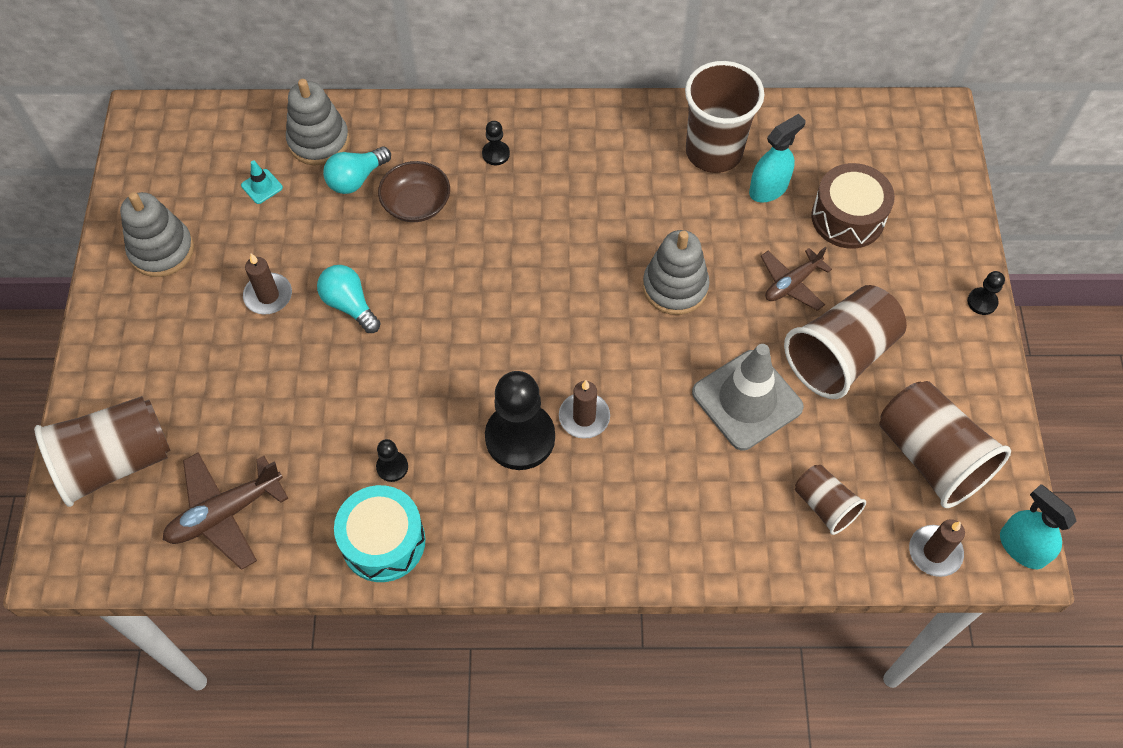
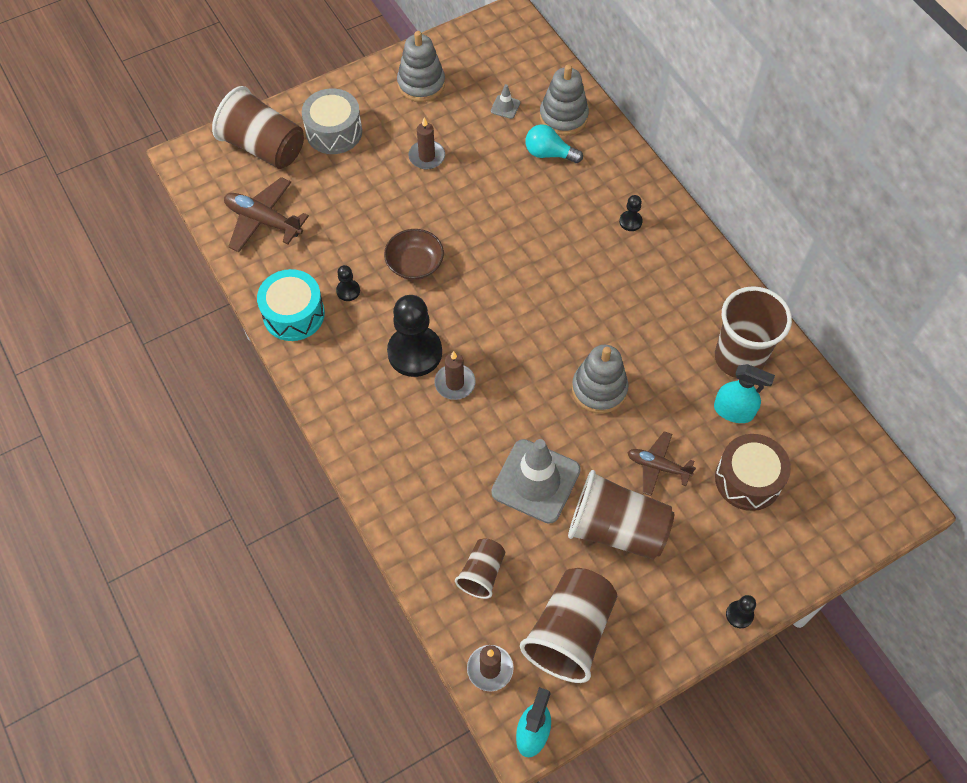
camera: 60 degrees right, 0 degrees up
turquoise traffic cone [241,160,283,204] -> grey traffic cone [491,84,520,119]
turquoise light bulb [317,265,381,333] -> none
brown bowl [378,161,450,222] -> brown bowl moved to [384,229,444,280]
none -> grey drum [302,88,362,154]

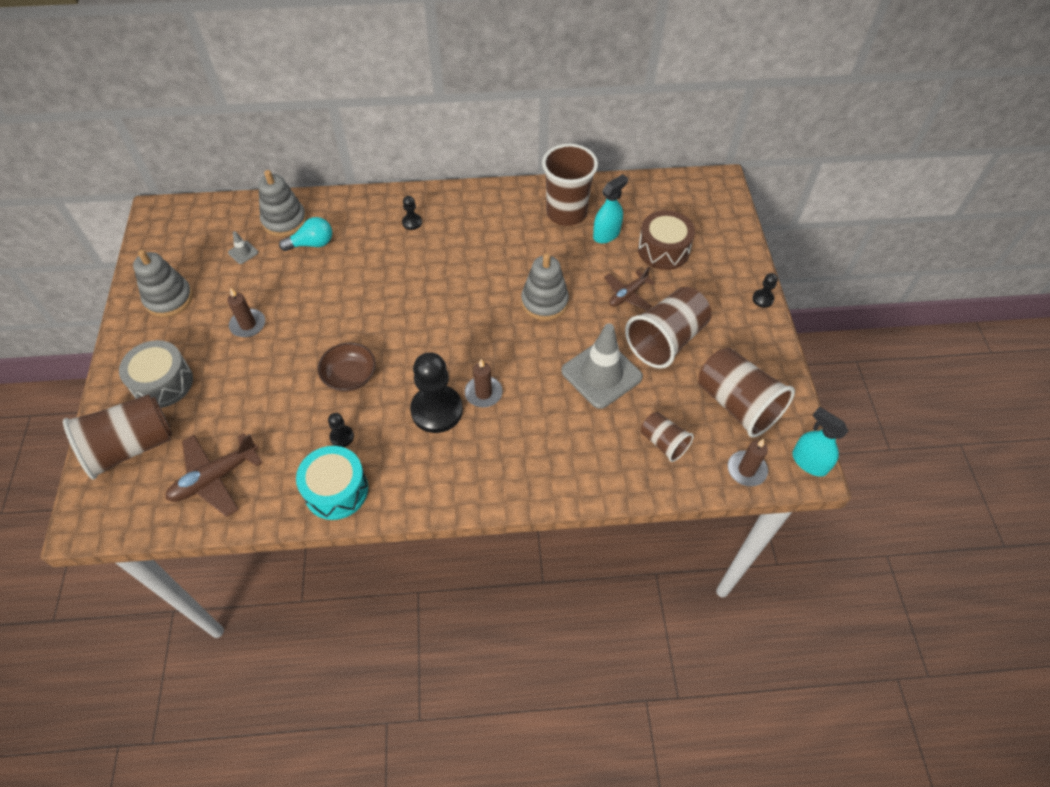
camera: 65 degrees left, 5 degrees down
turquoise light bulb [525,124,583,163] -> turquoise light bulb turned 150 degrees counterclockwise [279,217,332,251]

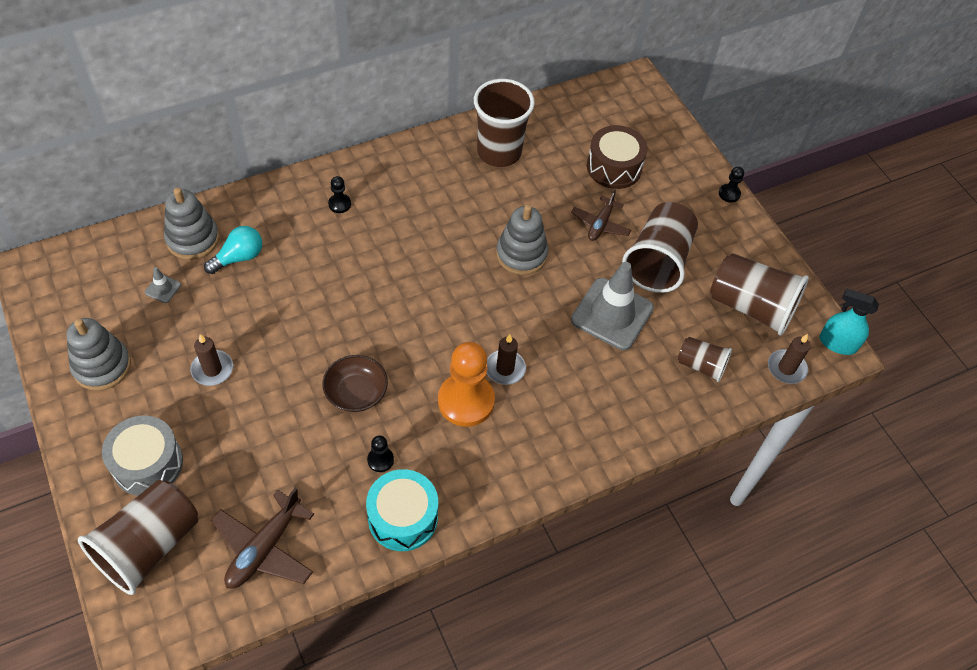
camera: 25 degrees left, 0 degrees up
black pawn [410,352,463,433] -> orange pawn [438,342,495,427]
turquoise spray bottle [593,174,628,243] -> none

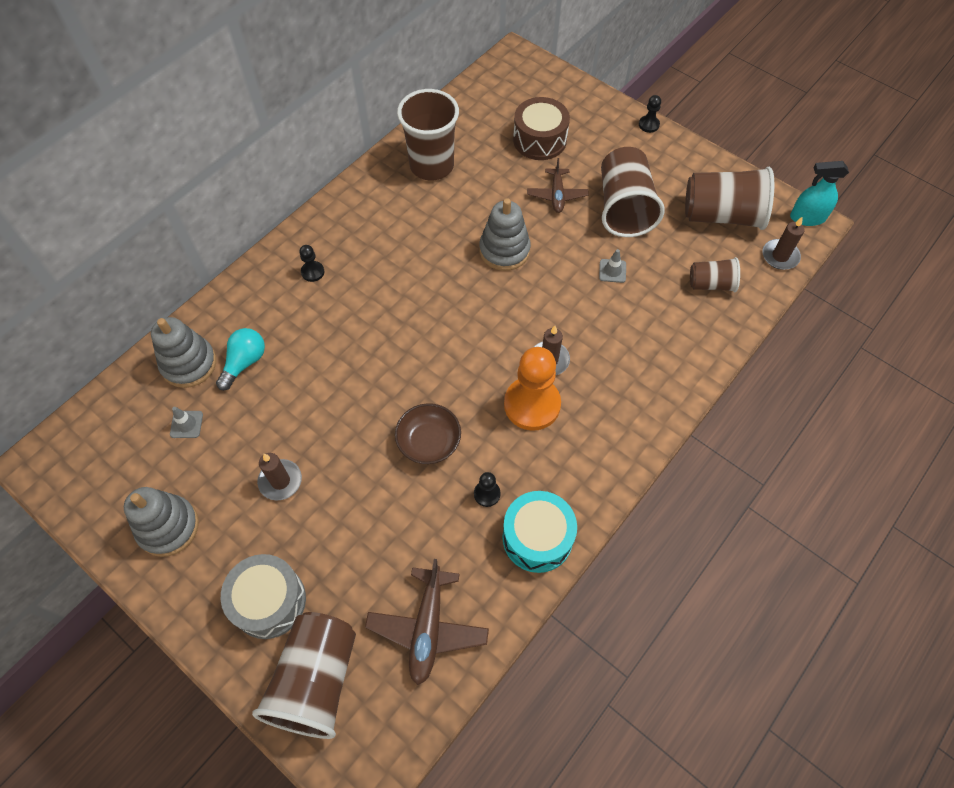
camera: 20 degrees left, 5 degrees up
grey traffic cone [571,262,654,350] -> grey traffic cone [599,249,626,283], size x0.41

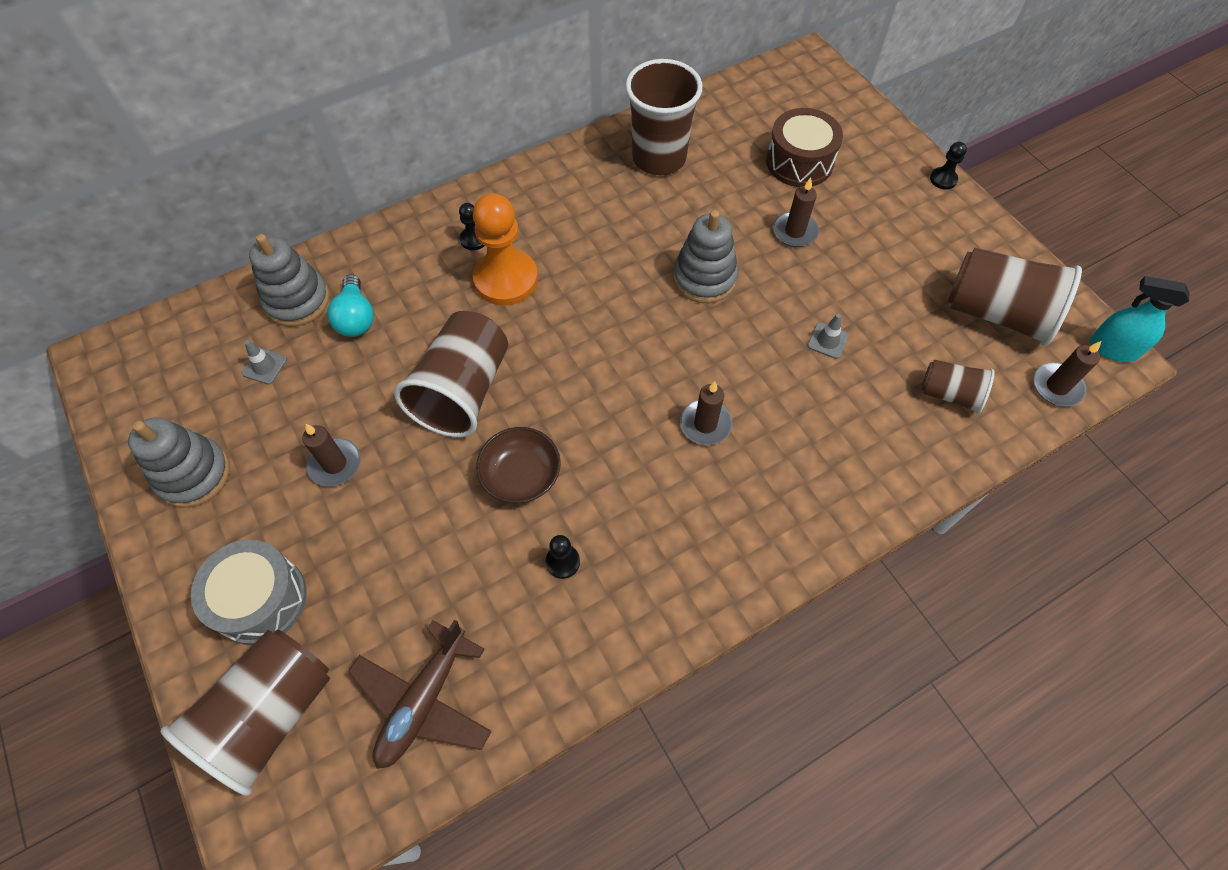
camera: 20 degrees right, 0 degrees up
turquoise light bulb [216,328,265,390] -> turquoise light bulb turned 120 degrees clockwise [327,274,374,337]
turquoise drum [502,491,577,573] -> none
orange pawn [504,347,561,431] -> orange pawn moved to [473,193,538,306]
brown plane [527,158,589,213] -> brown candle [773,178,819,247]
brown cup [601,147,665,237] -> brown cup moved to [394,311,508,438]

